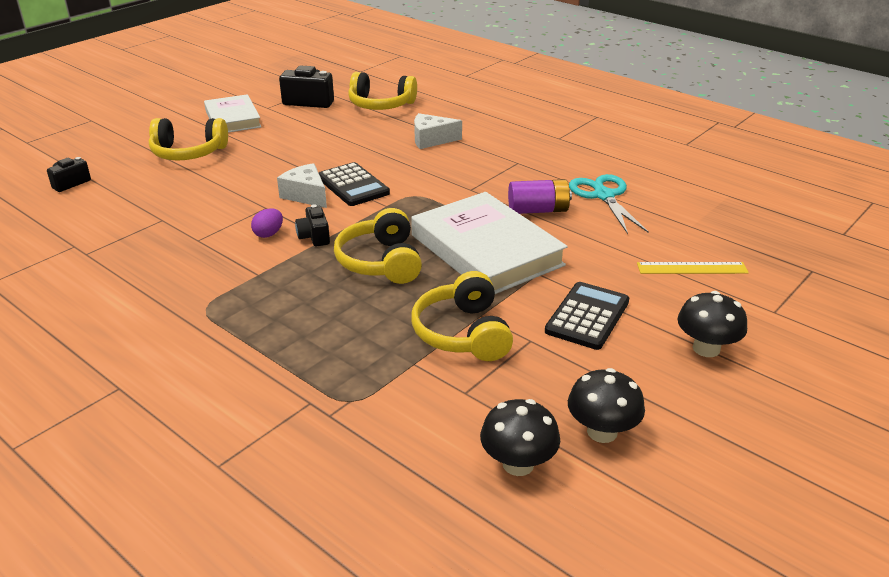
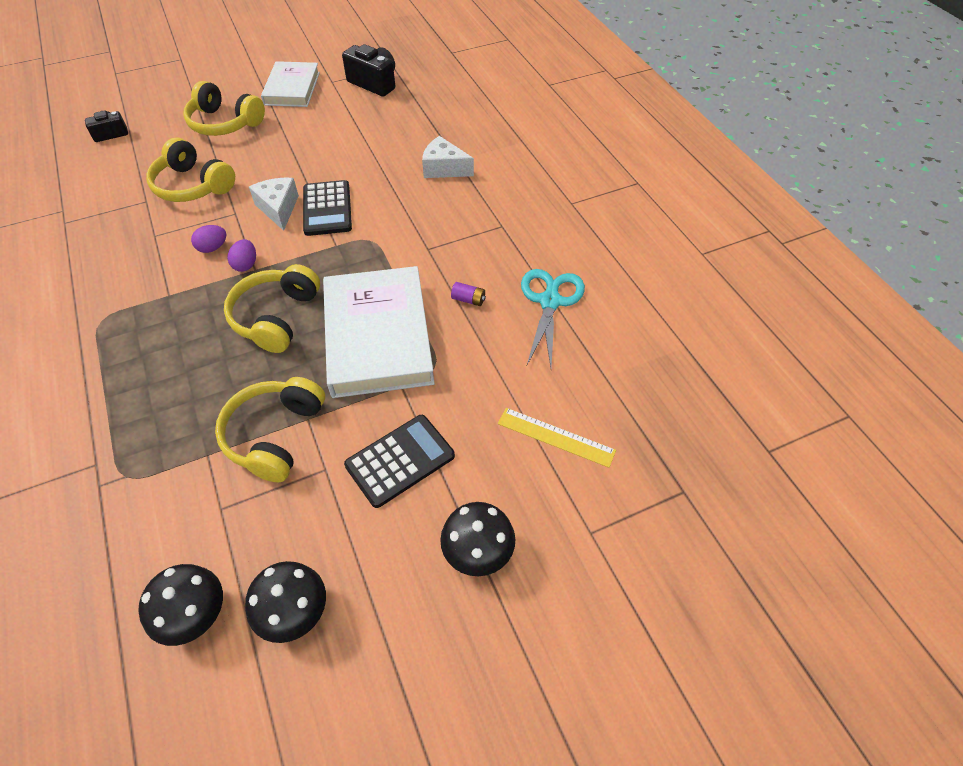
camera: 25 degrees right, 20 degrees up
black camera [295,205,330,247] -> purple egg [227,239,256,272]
yellow headphones [348,72,417,110] -> yellow headphones moved to [146,138,235,202]
purple battery [508,179,572,214] -> purple battery [451,282,486,306], size x0.51

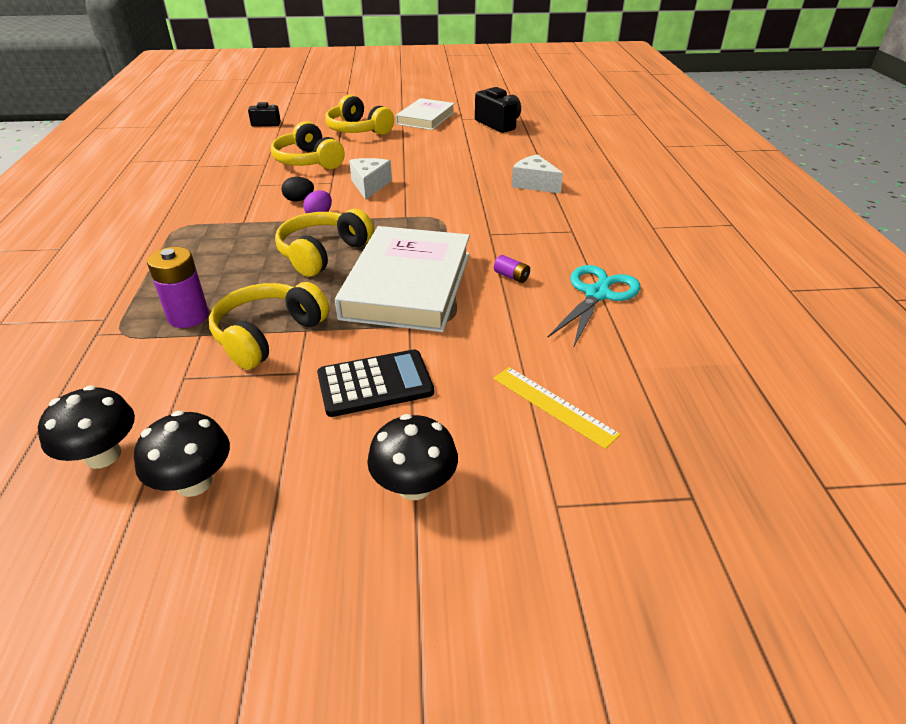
camera: 20 degrees right, 15 degrees down
purple egg [191,225,226,253] -> black egg [281,177,314,202]
black calculator [303,180,352,236] -> none
none -> purple battery [147,247,209,328]

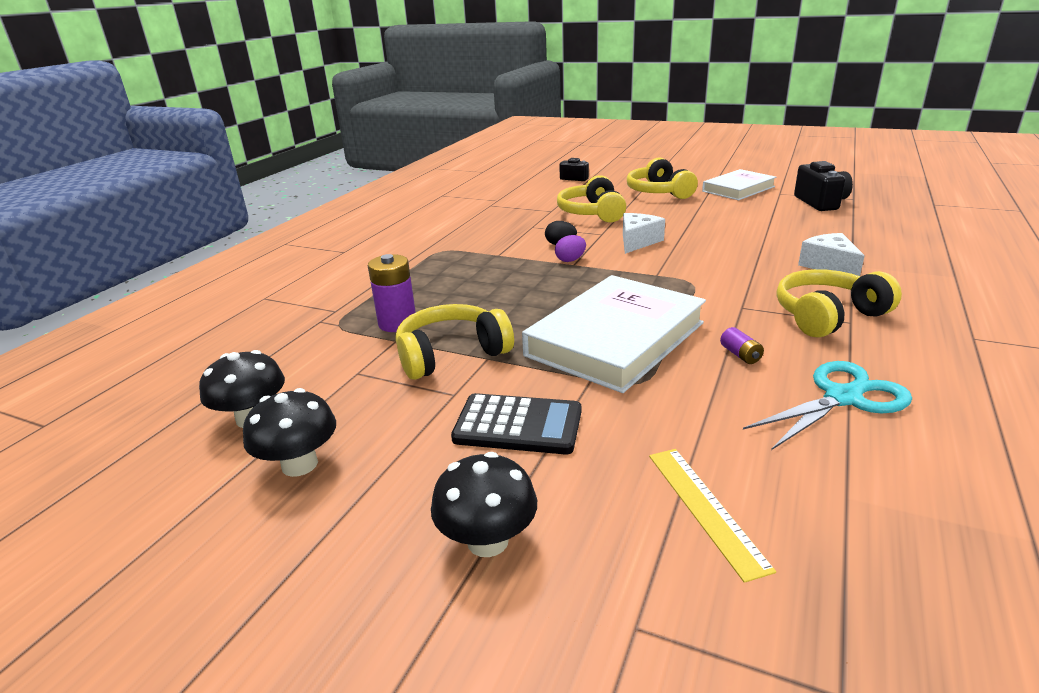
camera: 30 degrees right, 10 degrees down
yellow headphones [275,209,374,277] -> yellow headphones moved to [777,269,902,338]

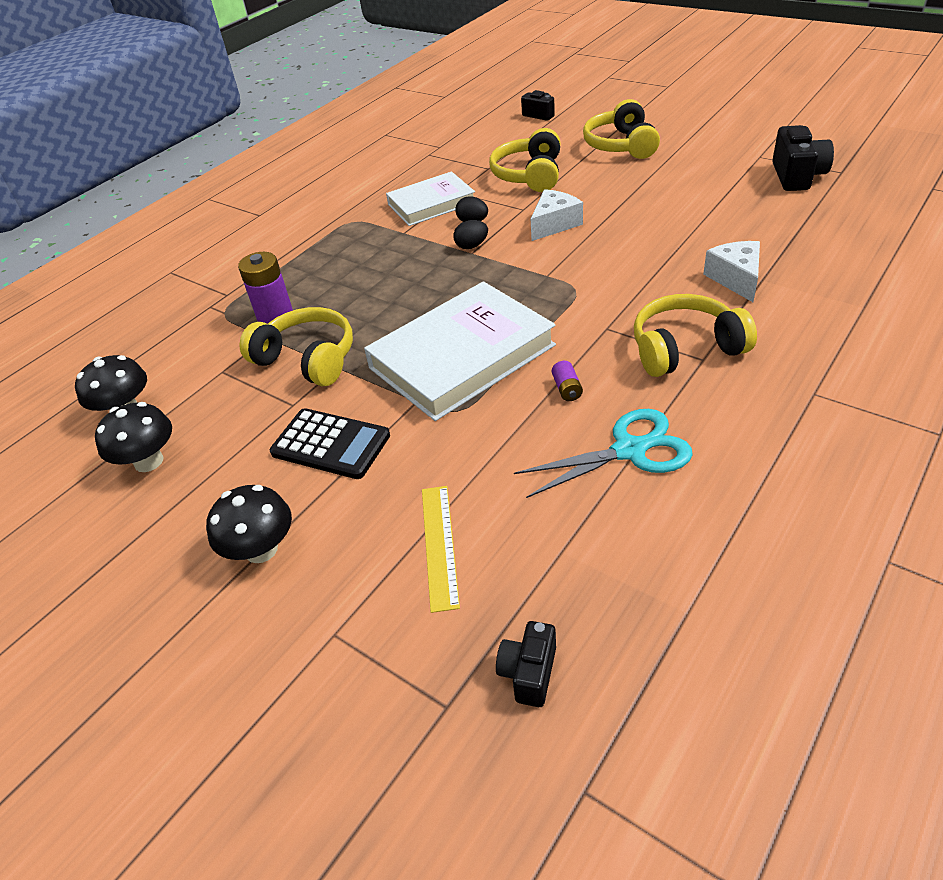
camera: 15 degrees right, 15 degrees up
yellow headphones [396,304,514,380] -> yellow headphones turned 45 degrees clockwise [240,307,353,386]
purple egg [555,235,586,262] -> black egg [453,220,488,249]
white book [702,169,776,200] -> white book moved to [386,171,475,226]
none -> black camera [496,621,556,707]

